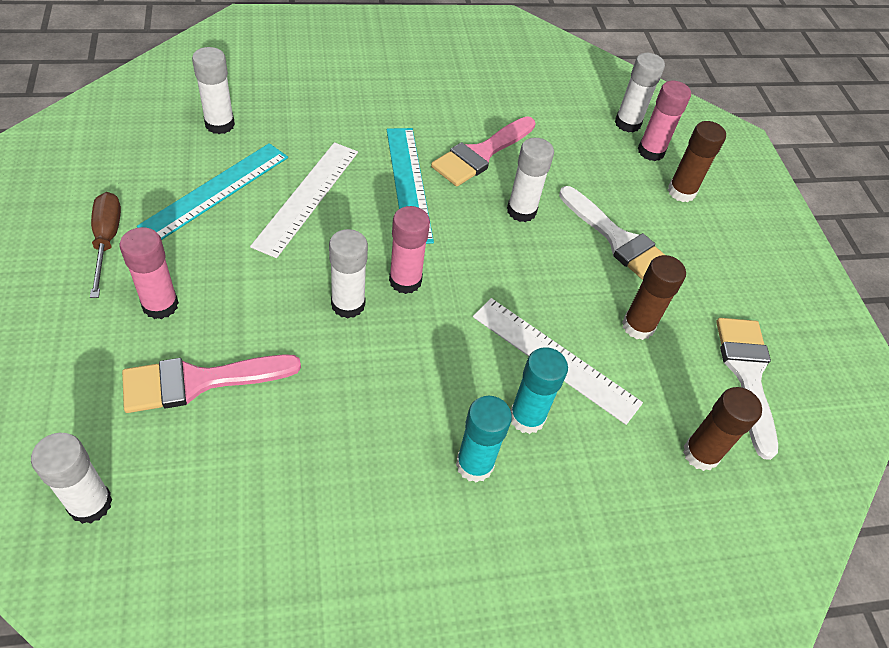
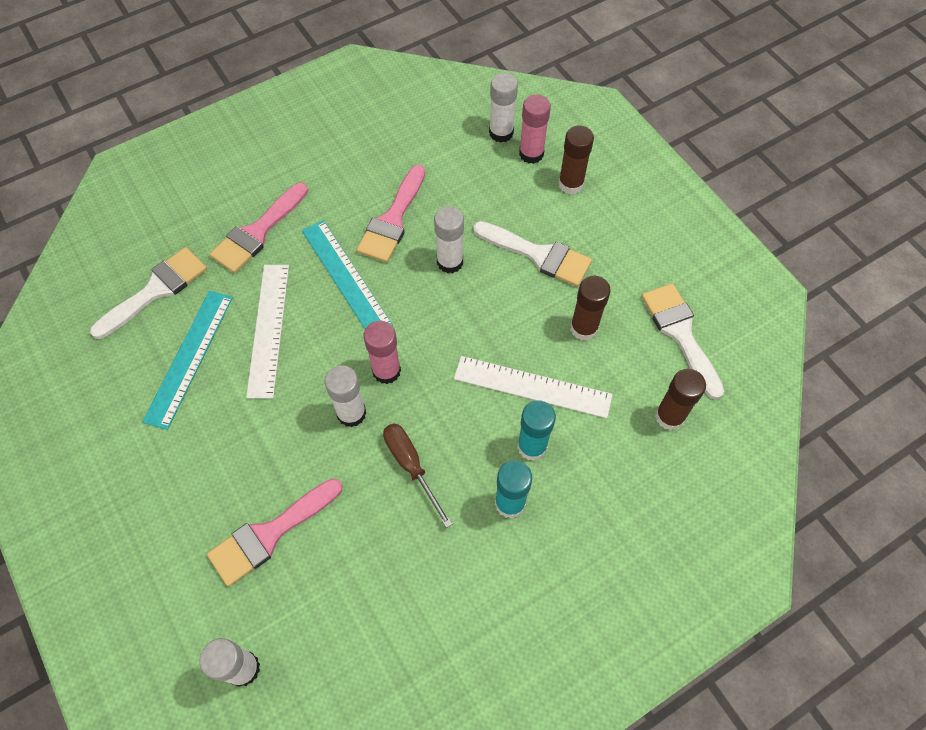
camera: 15 degrees left, 10 degrees up
brown screwdriver [90,192,121,298] -> brown screwdriver moved to [383,423,452,528]
pink glue stick [120,227,179,319] -> none
white glue stick [192,47,235,134] -> white brush [90,247,207,339]
none -> pink brush [210,183,308,273]

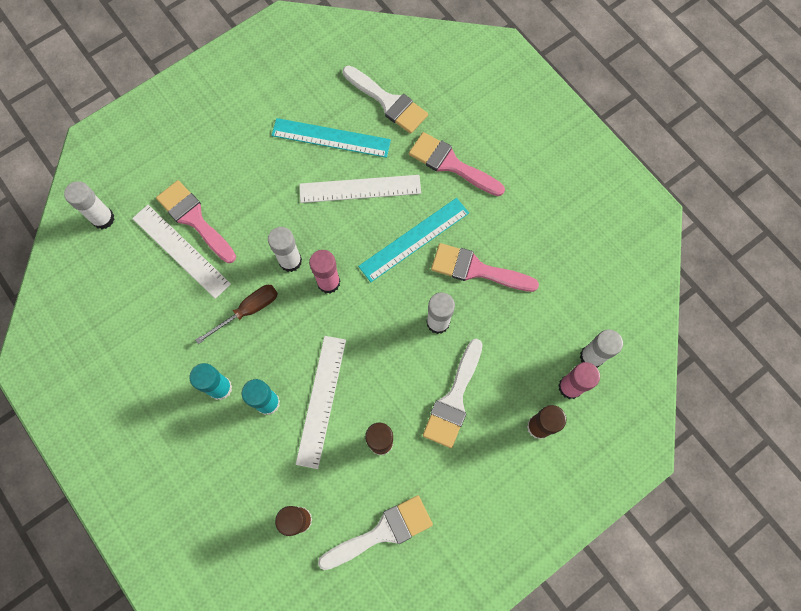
camera: 85 degrees right, 10 degrees up
none -> white ruler [132,205,231,299]

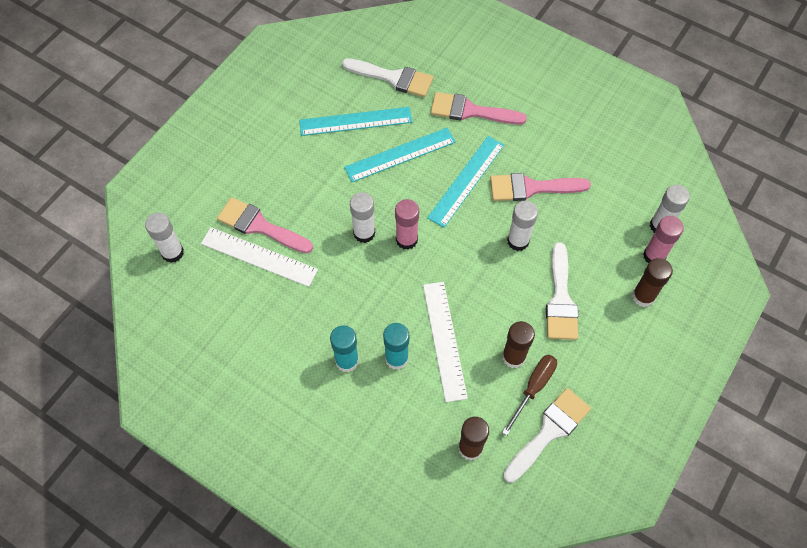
camera: 20 degrees left, 10 degrees down
brown screwdriver [195,285,278,344] -> brown screwdriver moved to [502,355,557,436]
white ruler [299,175,421,203] -> turquoise ruler [344,128,456,182]

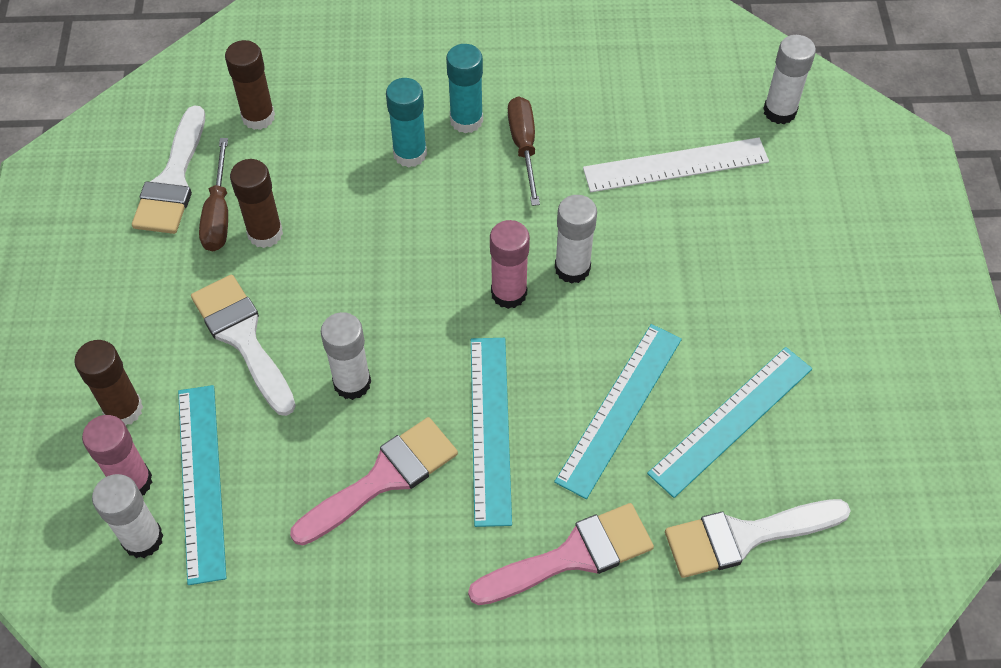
camera: 145 degrees right, 5 degrees down
pink brush [217,197,313,253] -> none
white ruler [423,282,468,402] -> none
none -> turquoise ruler [178,385,226,585]
none -> brown screwdriver [508,96,540,206]

